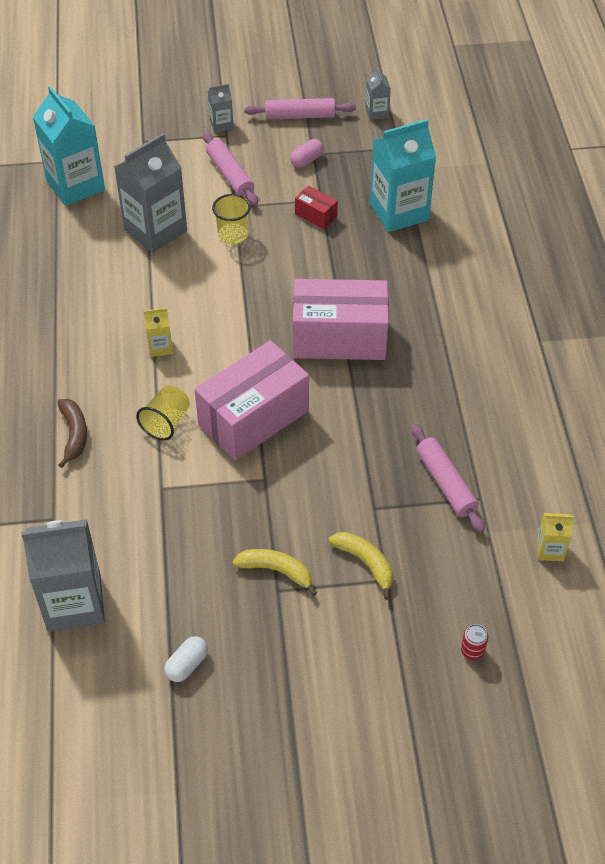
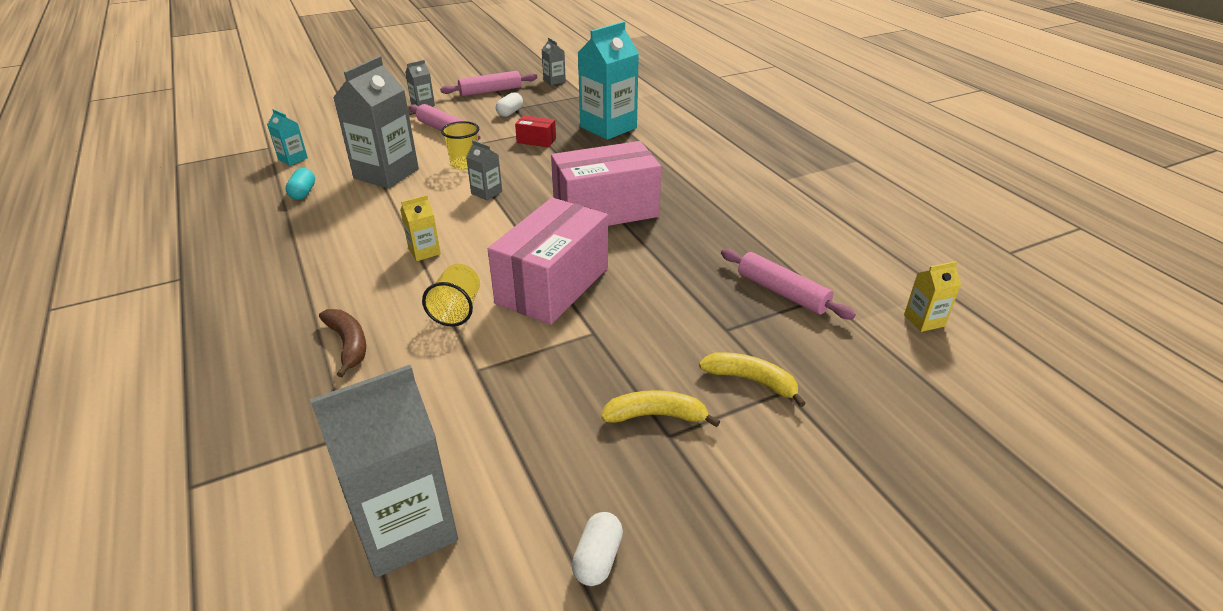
camera: 20 degrees left, 15 degrees down
turquoise carton [33,86,105,206] -> turquoise carton [267,109,308,165], size x0.47
pink capsule [290,139,324,168] -> white capsule [496,92,523,117]
red can [461,624,488,660] -> none
none -> turquoise capsule [285,168,315,200]
none -> grey carton [466,140,502,200]

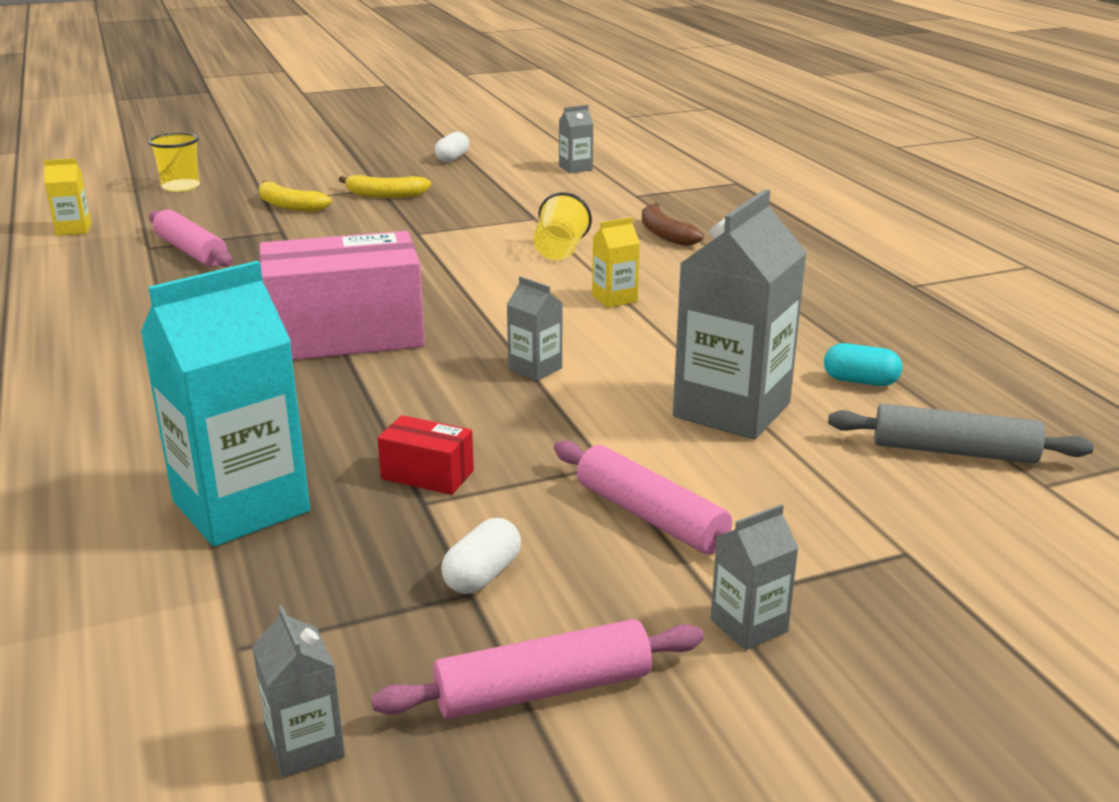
camera: 175 degrees left, 10 degrees down
turquoise carton [267,109,308,165] -> grey rolling pin [828,404,1094,464]
turquoise capsule [285,168,315,200] -> turquoise capsule turned 75 degrees counterclockwise [824,343,902,386]
grey carton [310,365,458,578] -> grey carton [559,105,594,173], size x0.47
yellow cup [441,121,479,170] -> yellow cup moved to [148,132,200,192]
pink box [488,198,608,325] -> none

